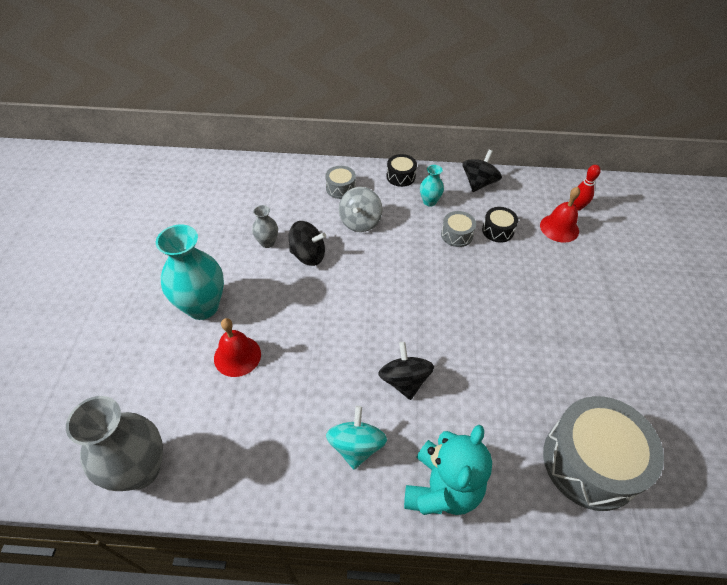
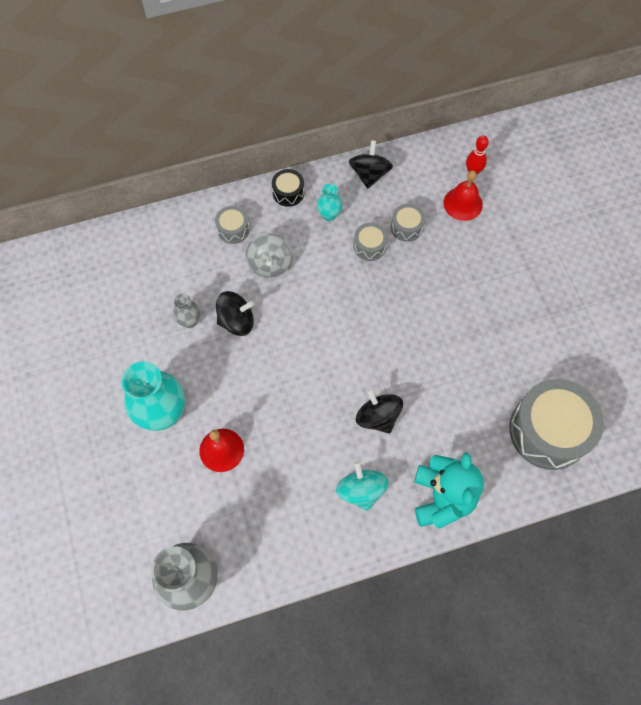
camera: 20 degrees left, 15 degrees up
black drum [482,207,518,243] -> grey drum [391,204,425,242]

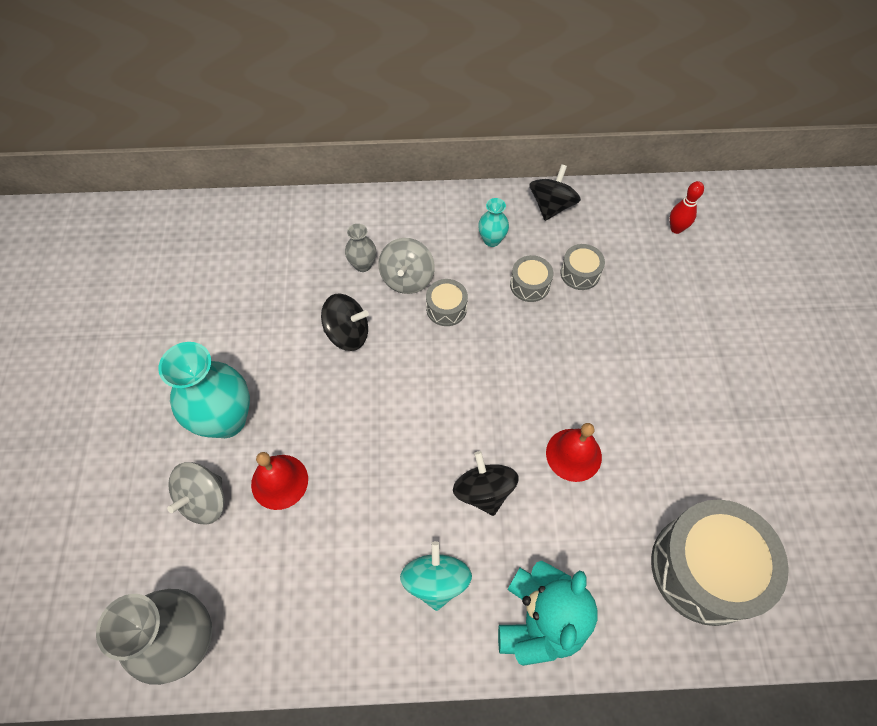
camera: 15 degrees right, 5 degrees down
grey vase [173,294,200,328] -> grey vase moved to [345,224,376,272]
grey drum [215,206,250,244] -> grey drum moved to [426,279,468,326]
black drum [272,169,304,207] -> none
red bell [443,170,483,221] -> red bell moved to [546,423,602,482]
none -> grey spinning top [167,462,225,524]

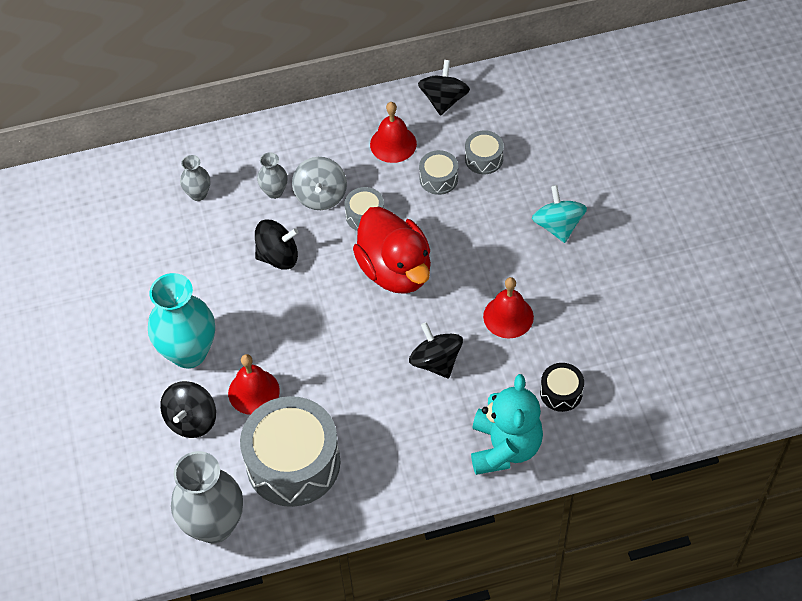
camera: 10 degrees left, 5 degrees down
grey spinning top [167,462,225,524] -> black spinning top [160,381,216,438]
turquoise spinning top [400,541,472,611] -> turquoise spinning top moved to [532,185,587,243]
turquoise vase [478,198,509,247] -> red bell [370,102,417,163]
grey drum [651,499,789,626] -> grey drum moved to [240,396,340,507]
red bowling pin [670,181,704,234] -> none
none -> grey vase [180,155,210,201]
none -> red duck [353,207,431,294]
none -> black drum [540,363,584,412]

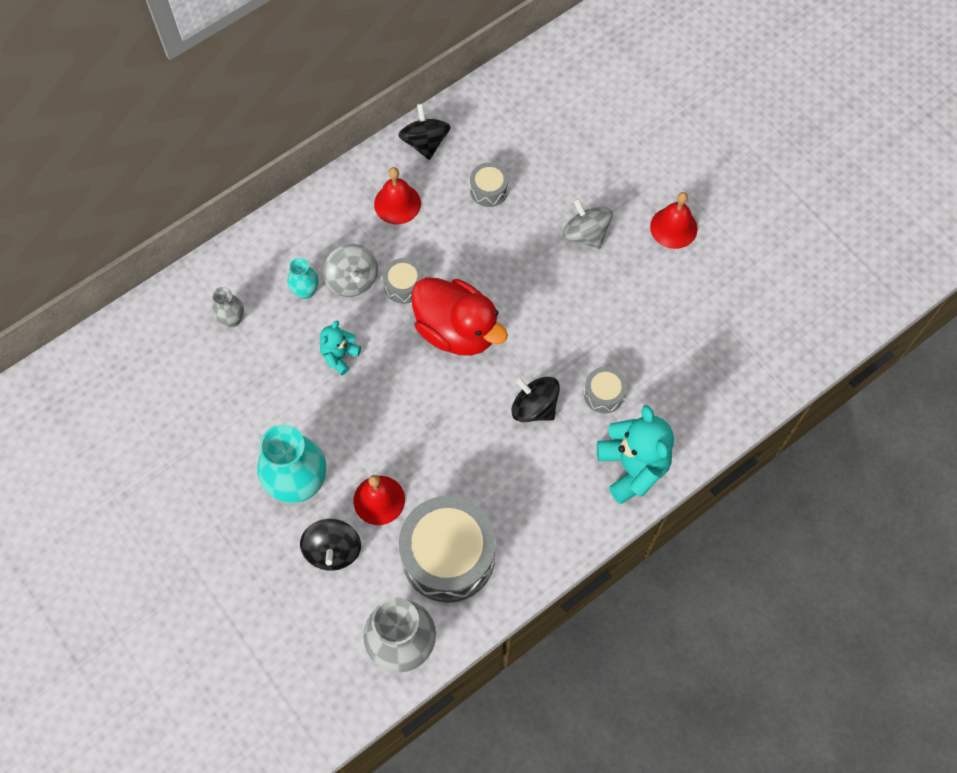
camera: 25 degrees left, 10 degrees up
black spinning top [255,219,299,270] -> turquoise teddy bear [320,321,361,375]
grey vase [257,152,288,199] -> turquoise vase [287,258,318,299]
grey drum [419,150,458,195] -> grey drum moved to [584,367,627,413]
red bell [483,277,534,339] -> red bell moved to [650,192,698,249]
turquoise spinning top [532,185,587,243] -> grey spinning top [563,198,613,249]
black drum [540,363,584,412] -> none

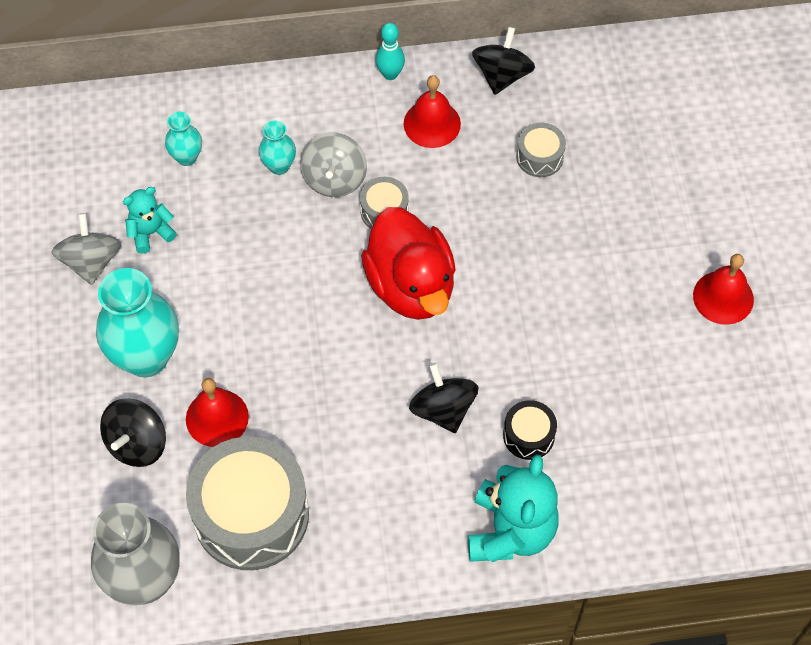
camera: 30 degrees right, 5 degrees down
grey vase [212,287,244,327] -> turquoise vase [165,112,202,166]
turquoise teddy bear [320,321,361,375] -> turquoise teddy bear moved to [123,187,177,254]
grey spinning top [563,198,613,249] -> grey spinning top moved to [52,213,121,285]
grey drum [584,367,627,413] -> black drum [503,400,557,460]
none -> turquoise bowling pin [376,23,405,80]

